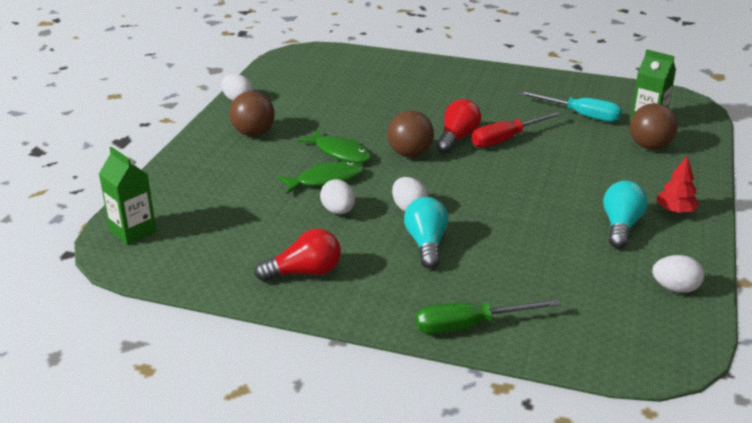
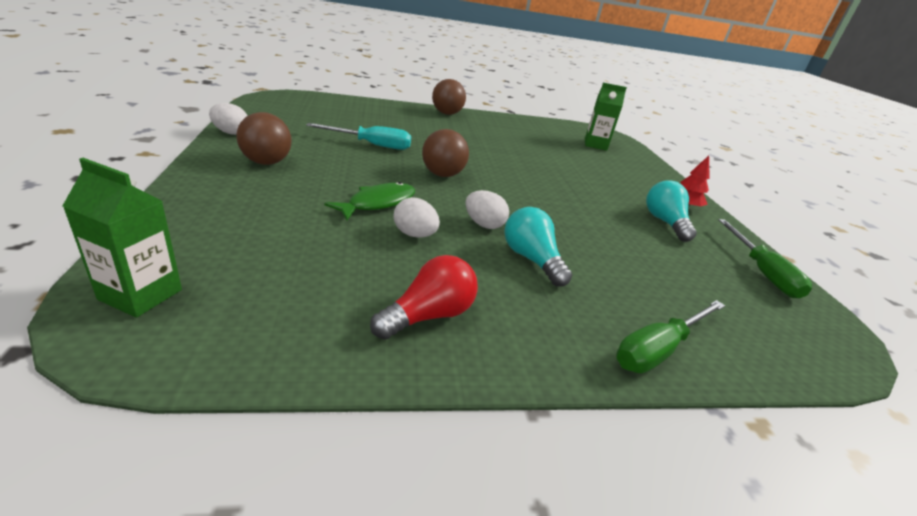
camera: 30 degrees left, 0 degrees up
green fish [298,129,372,163] -> none
red light bulb [436,99,481,153] -> none
red screwdriver [472,111,563,148] -> none
turquoise screwdriver [518,91,622,122] -> turquoise screwdriver moved to [306,123,411,150]
brown ball [630,103,678,150] -> brown ball moved to [432,79,466,115]
white egg [652,255,704,293] -> green screwdriver [719,219,812,298]

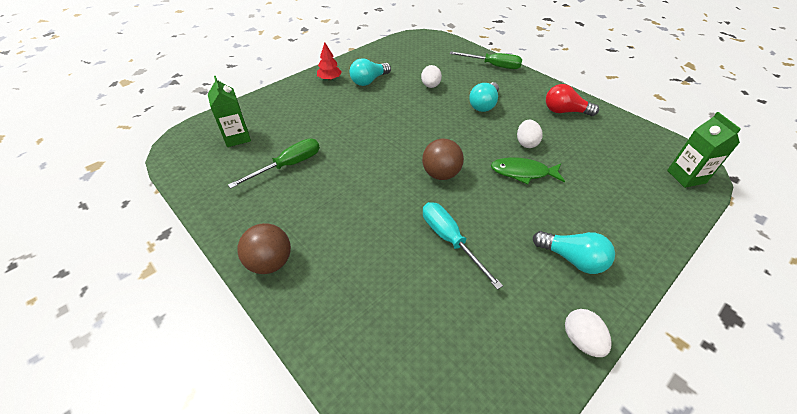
camera: 120 degrees left, 15 degrees up
brown ball [236,112,292,165] -> turquoise light bulb [533,231,615,274]
white egg [465,190,509,229] -> white egg moved to [421,65,442,88]
green screwdriver [719,219,812,298] -> green screwdriver moved to [228,138,320,189]

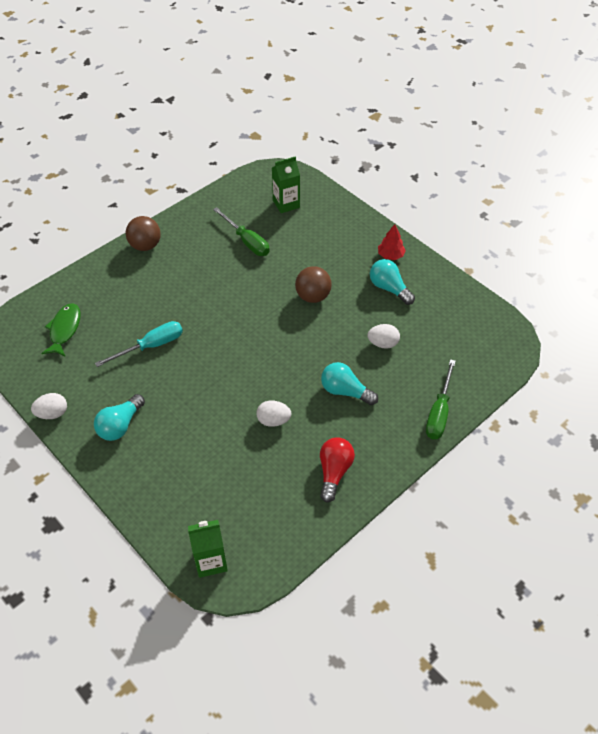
camera: 90 degrees right, 5 degrees up
brown ball [422,139,464,180] -> brown ball moved to [295,266,332,303]
green fish [491,157,565,184] -> green fish moved to [41,303,81,357]

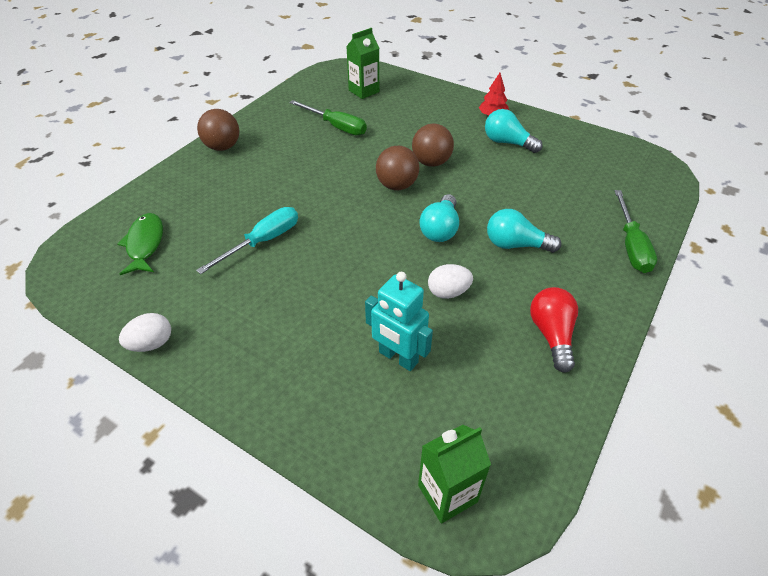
camera: 15 degrees left, 5 degrees down
turquoise light bulb [94,394,145,441] -> turquoise light bulb moved to [420,194,459,242]
white egg [367,324,400,349] -> none
none -> turquoise robot [365,272,433,371]
none -> brown ball [376,146,419,190]

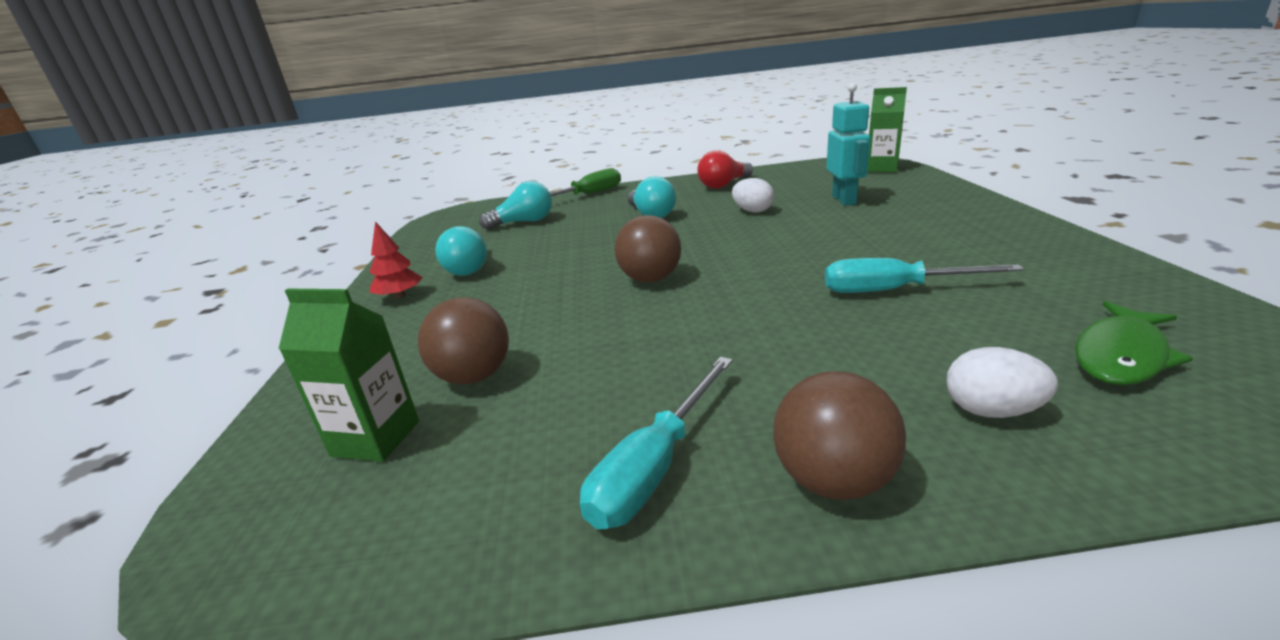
camera: 125 degrees left, 20 degrees down
white egg [119,313,171,352] -> white egg moved to [946,347,1058,418]
green screwdriver [289,100,367,136] -> none
brown ball [412,123,454,167] -> brown ball moved to [418,297,509,384]
turquoise light bulb [420,194,459,242] -> turquoise light bulb moved to [479,181,552,230]
none -> turquoise screwdriver [580,357,733,529]

